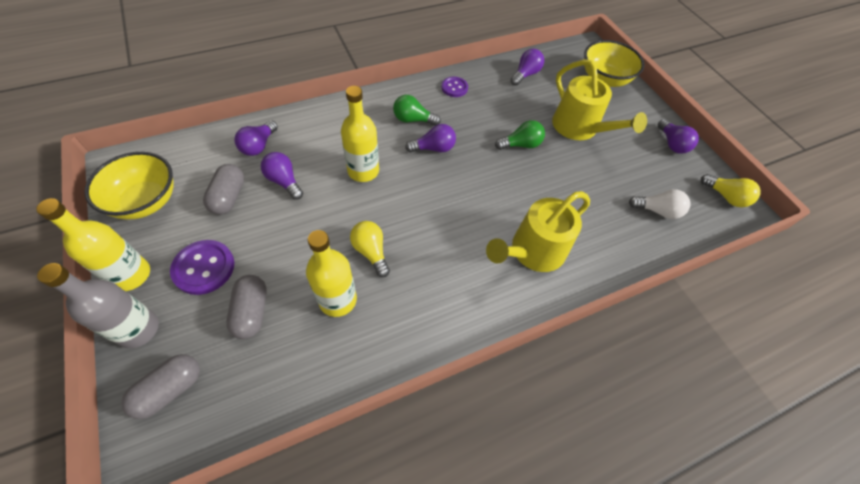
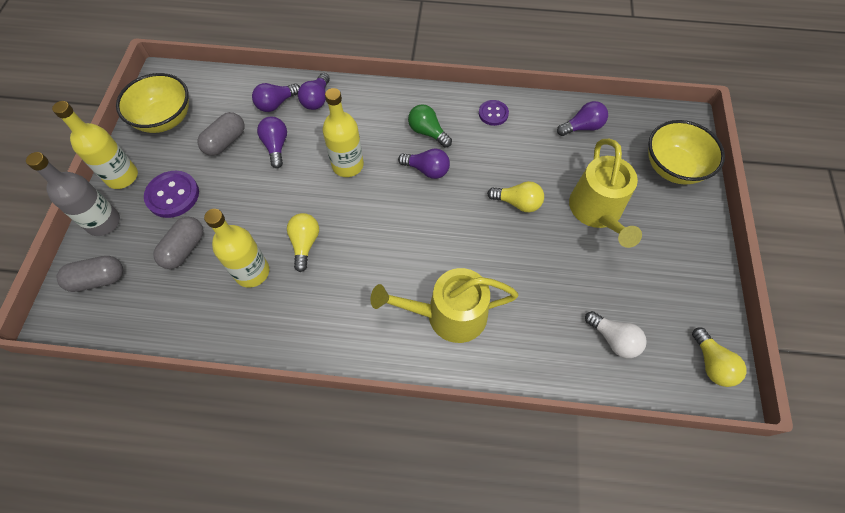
camera: 35 degrees right, 5 degrees up
green light bulb [495,120,545,150] -> yellow light bulb [487,181,544,212]
purple light bulb [658,119,699,154] -> purple light bulb moved to [298,73,330,110]

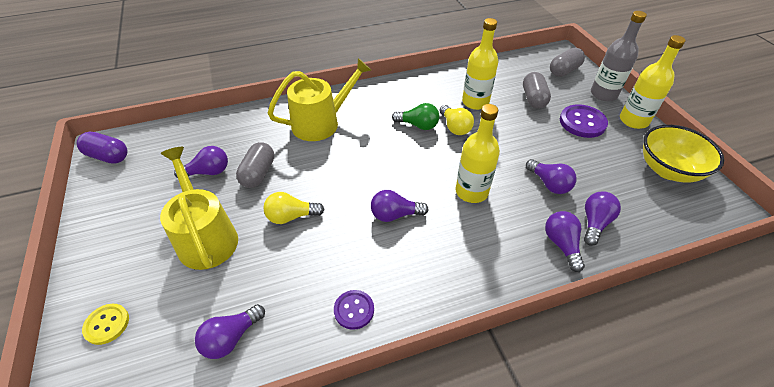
camera: 155 degrees right, 15 degrees down
grey capsule [198,112,245,156] -> grey capsule moved to [236,142,274,188]
green light bulb [408,104,452,147] -> green light bulb moved to [392,103,440,130]
white light bulb [585,311,647,358] -> none
yellow bowl [648,120,725,185] -> yellow button [82,304,129,345]
yellow light bulb [692,327,746,387] -> purple capsule [77,132,128,164]
none -> purple light bulb [174,146,228,178]

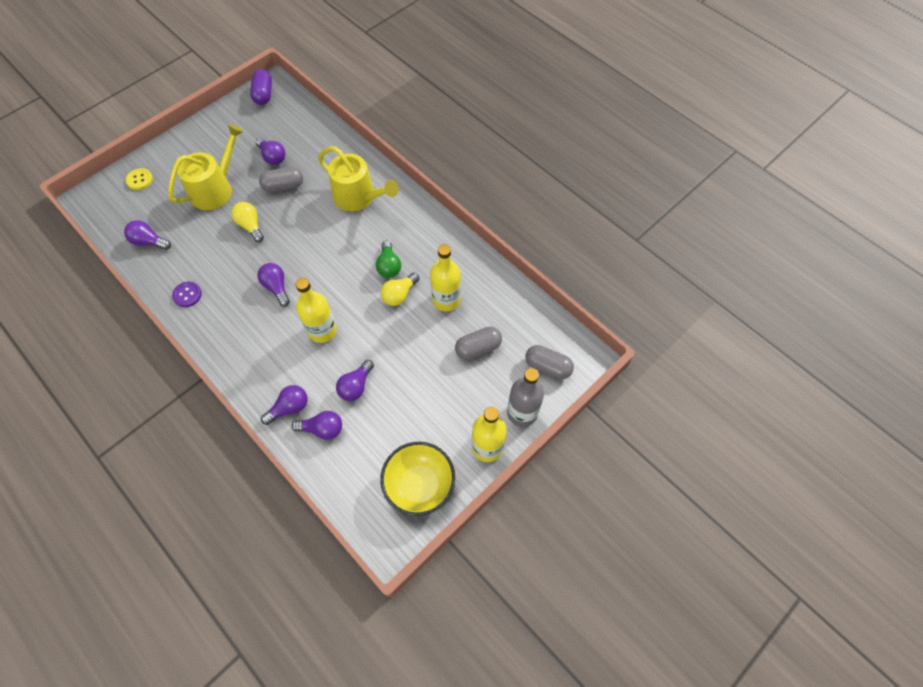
camera: 65 degrees right, 15 degrees up
purple button [560,104,608,138] -> none

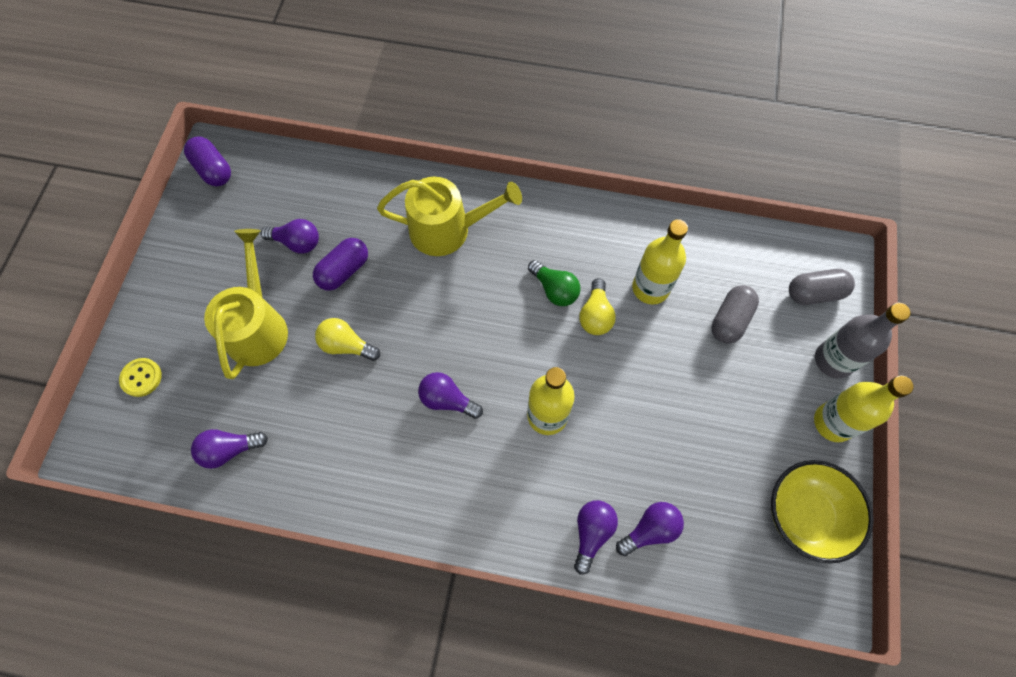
camera: 35 degrees left, 5 degrees up
purple button [172,282,202,307] -> none
grey capsule [259,167,303,192] -> purple capsule [313,238,368,291]
purple light bulb [336,360,374,401] -> none

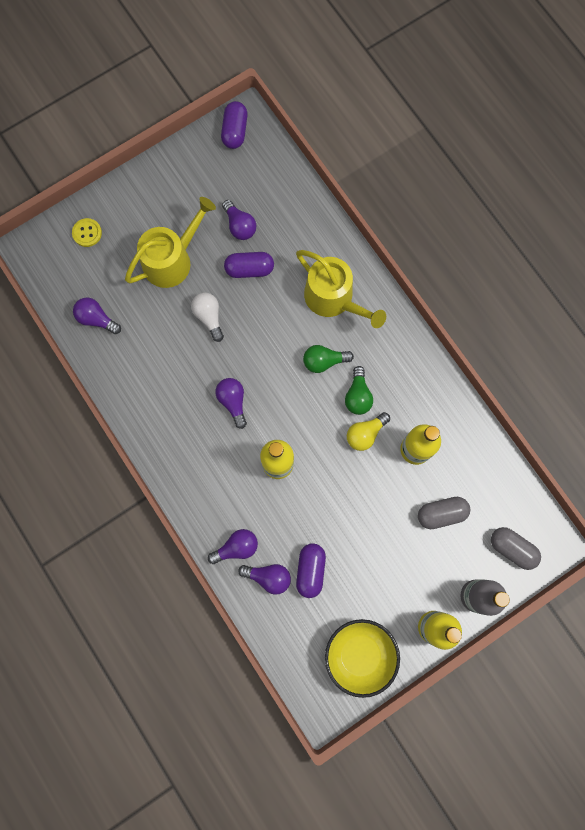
camera: 45 degrees right, 10 degrees up
yellow light bulb [315,318,380,361] -> white light bulb [191,293,224,342]
none -> purple capsule [296,543,326,598]
none -> green light bulb [303,345,354,373]

